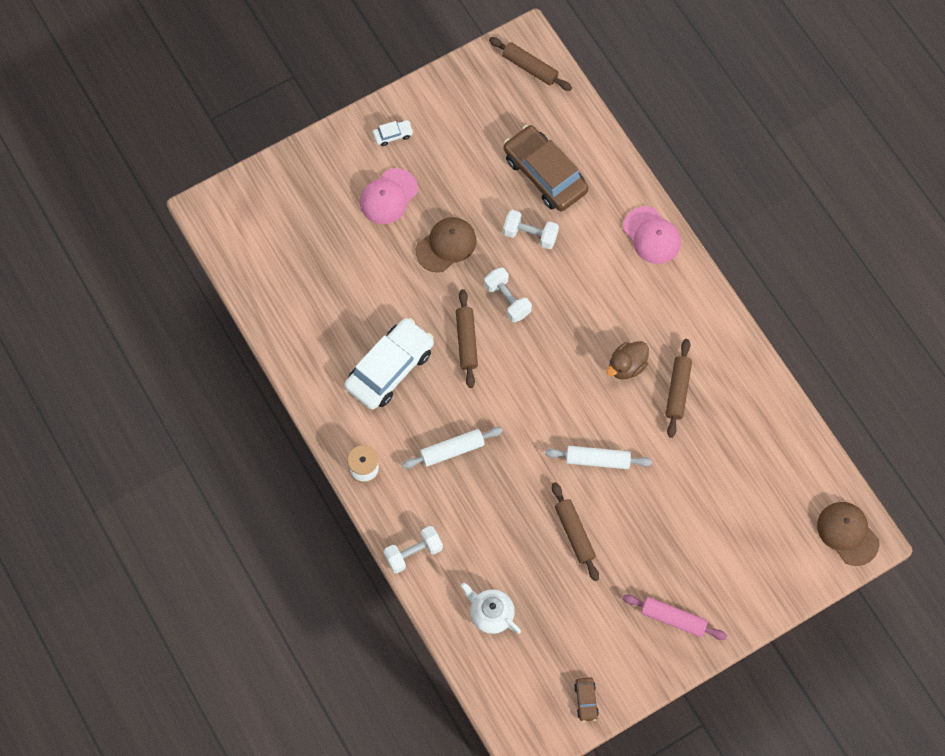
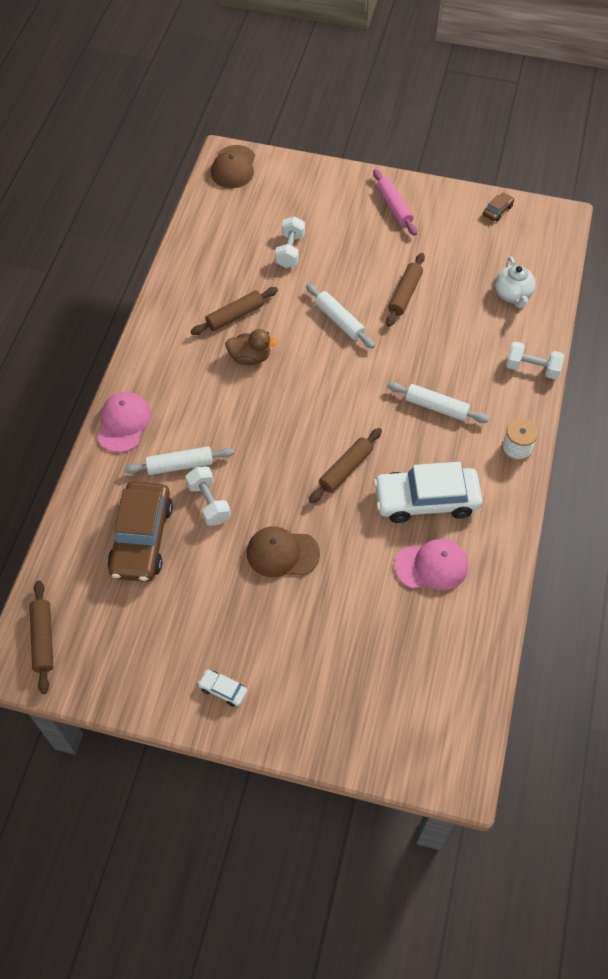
camera: 135 degrees left, 10 degrees down
pink cap [360,168,418,224] -> pink cap moved to [395,539,468,590]
white dumbbell [484,268,532,322] -> white dumbbell moved to [275,216,305,268]
none -> white rolling pin [124,446,234,475]

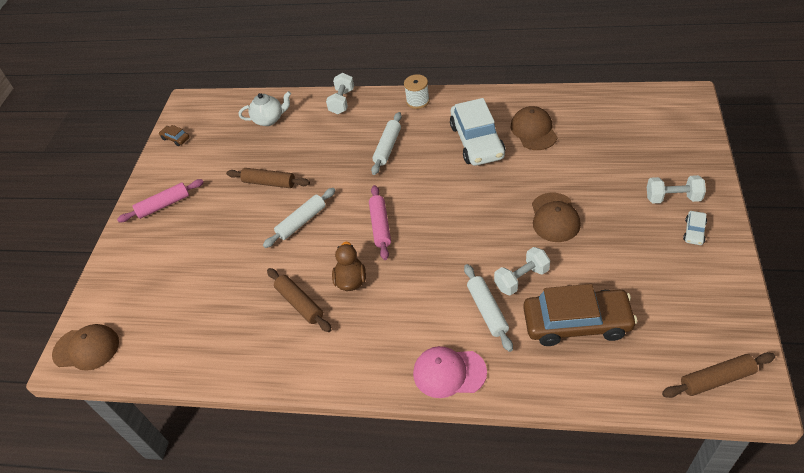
camera: 90 degrees left, 10 degrees down
white dumbbell [275,216,305,268] -> white dumbbell moved to [647,175,706,203]
brown rolling pin [309,428,382,503] -> none
pink cap [395,539,468,590] -> brown cap [511,106,558,150]
none -> pink rolling pin [369,185,391,260]

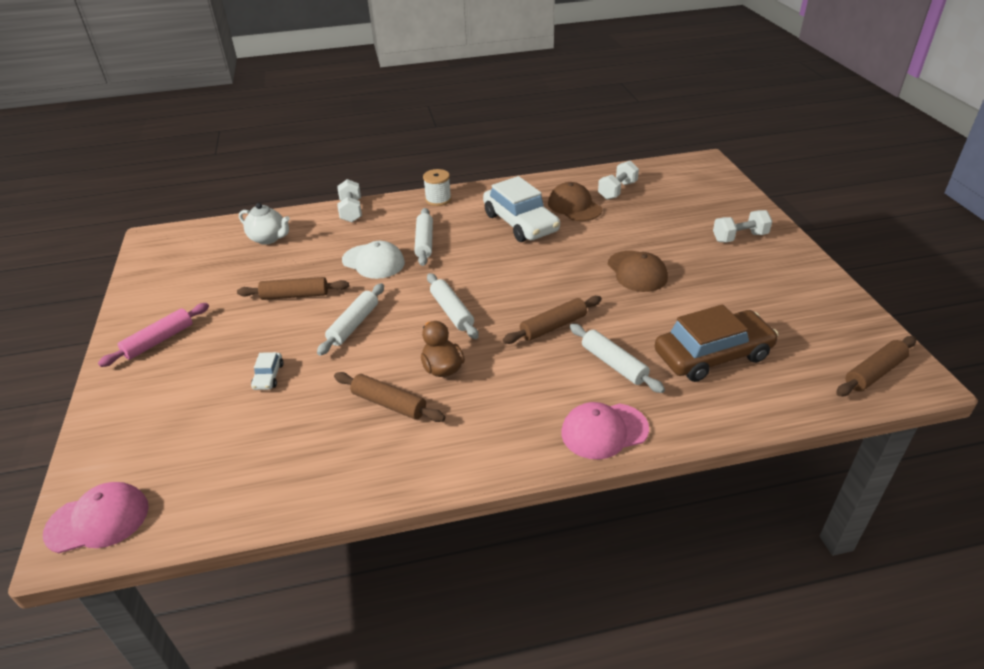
camera: 25 degrees left, 10 degrees down
brown cap [52,324,119,371] -> pink cap [43,482,149,553]
brown car [159,125,189,146] -> none
white teapot [239,91,291,126] -> white teapot turned 60 degrees clockwise [239,203,290,244]
pink rolling pin [369,185,391,260] -> white rolling pin [427,273,479,339]
white dumbbell [494,247,550,295] -> white dumbbell moved to [598,161,639,200]
white car [683,211,707,245] -> white car moved to [251,352,284,390]
none -> white cap [342,241,405,279]
none -> brown rolling pin [503,296,602,344]

